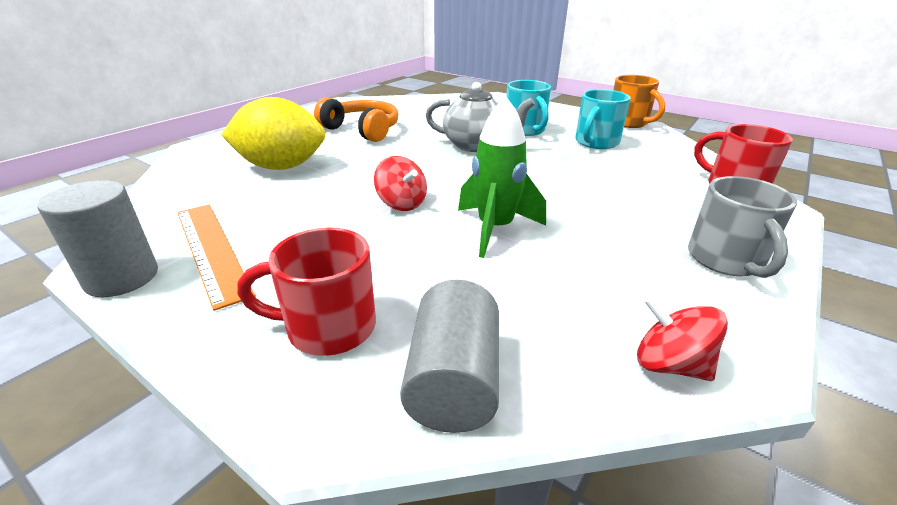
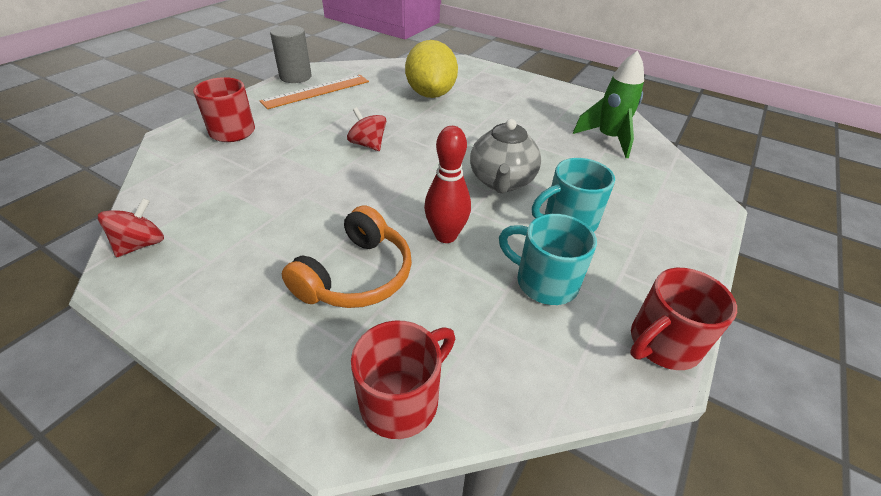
camera: 85 degrees right, 10 degrees up
orange headphones [314,97,398,142] -> orange headphones moved to [282,206,412,308]
red spinning top [374,156,427,211] -> red spinning top turned 90 degrees clockwise [347,107,386,151]
grey cylinder [400,280,499,433] -> none
green rocket [458,97,546,258] -> green rocket moved to [573,51,644,158]
orange mug [613,75,665,128] -> red mug [630,268,737,370]
grey mug [688,176,797,278] -> none
none -> red bowling pin [424,126,471,243]

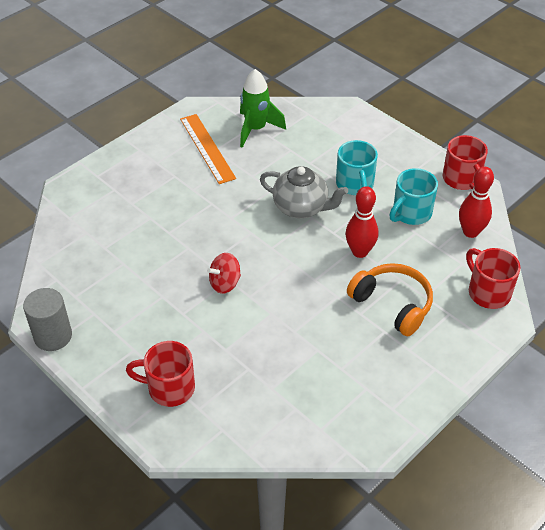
camera: 75 degrees left, 5 degrees up
red spinning top [98,198,164,257] -> none
orange ruler [260,75,369,109] -> orange ruler moved to [180,114,236,184]
yellow lemon [405,40,458,98] -> none
none -> red bowling pin [459,167,494,238]

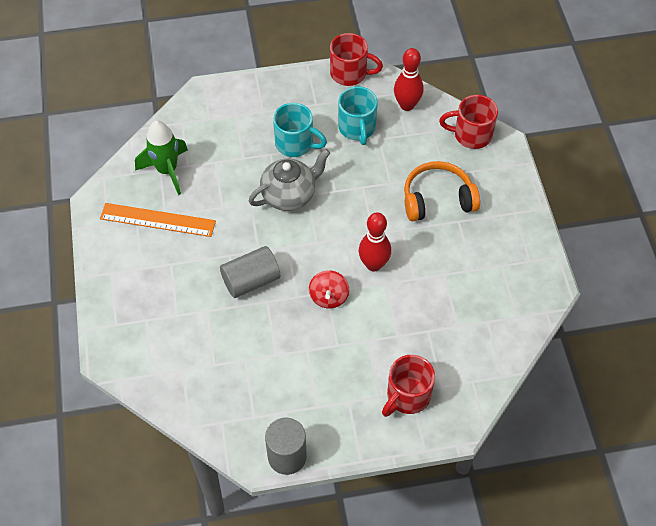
camera: 55 degrees left, 10 degrees up
red bowling pin [346,186,378,258] -> red bowling pin moved to [359,212,391,271]
none -> grey cylinder [220,246,280,298]

